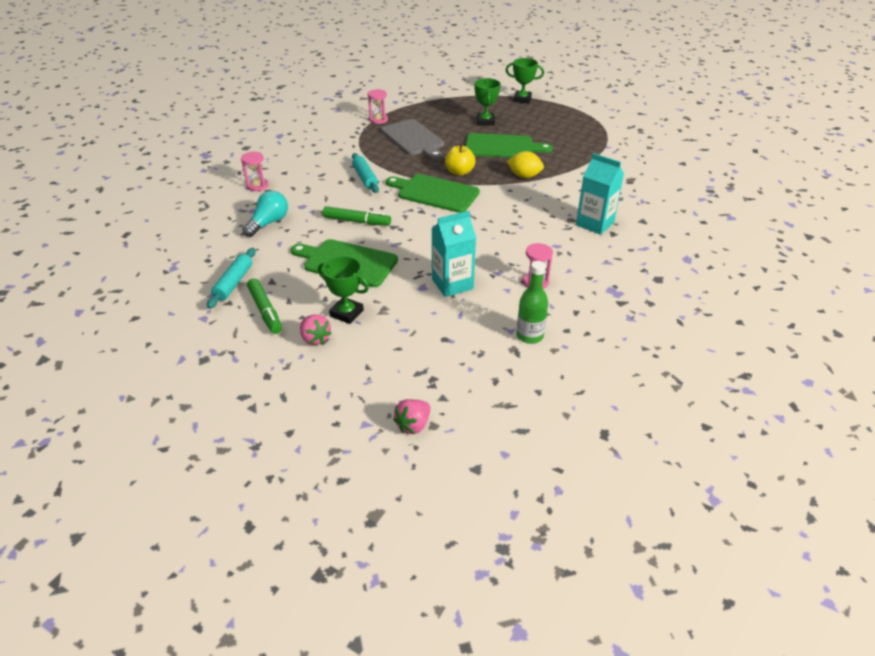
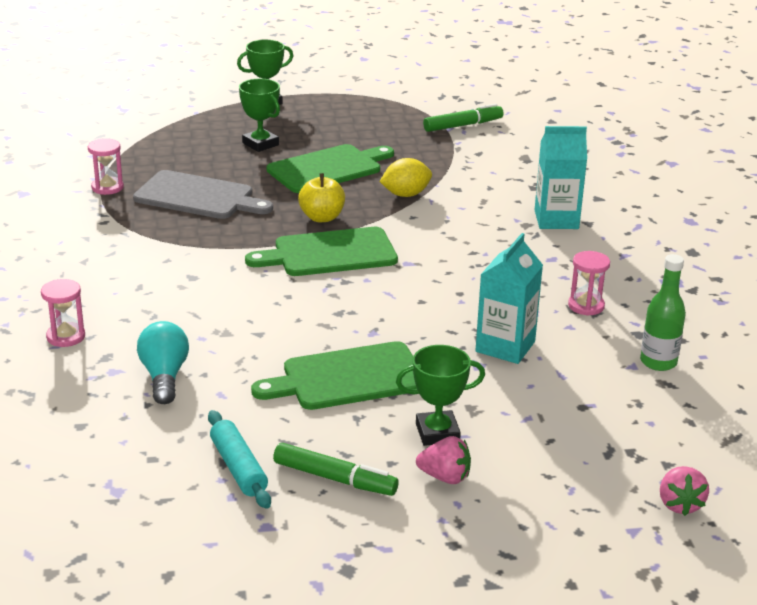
camera: 40 degrees left, 10 degrees down
green marker [323,206,391,226] -> green marker moved to [423,104,504,132]
turquoise rolling pin [352,153,379,193] -> none

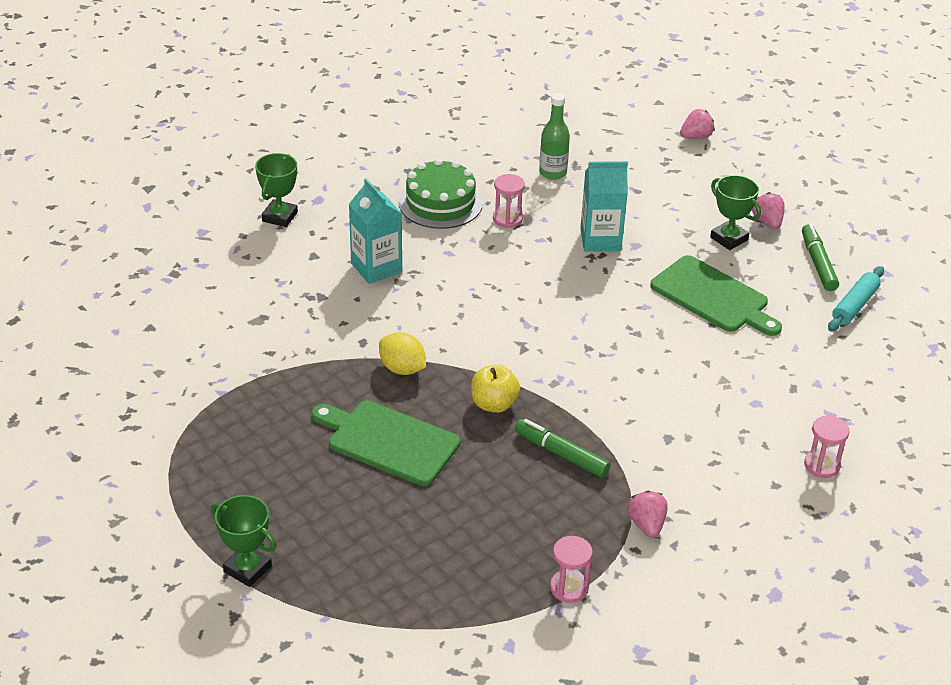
camera: 120 degrees left, 10 degrees up
grey cutting board [133,170,273,219] -> none
turquoise light bulb [137,321,189,404] -> none
green trophy [239,79,280,152] -> green trophy moved to [255,153,298,227]
green cutting board [245,227,398,276] -> none
green marker [423,104,504,132] -> green marker moved to [515,419,611,478]
none -> green cake [399,158,483,229]
none -> pink strawberry [627,491,668,538]

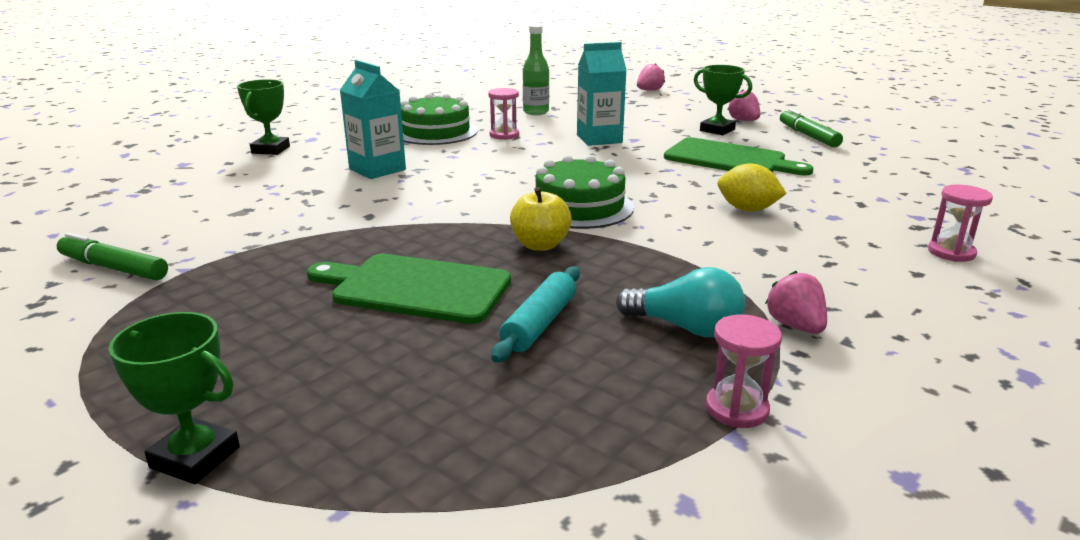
camera: 10 degrees left, 15 degrees down
yellow lemon [379,332,426,375] -> yellow lemon moved to [718,163,787,212]
green marker [515,419,611,478] -> green marker moved to [57,233,168,281]
turquoise rolling pin [828,266,884,332] -> turquoise rolling pin moved to [491,266,580,363]
none -> green cake [535,155,634,229]
none -> turquoise light bulb [616,267,745,337]

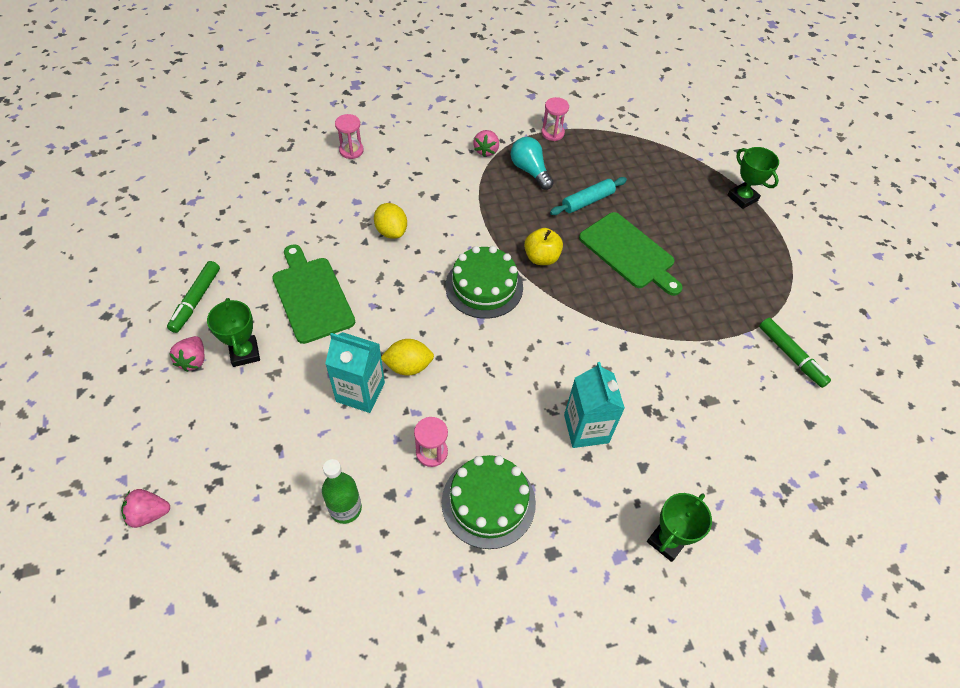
camera: 150 degrees left, 30 degrees up
none -> yellow lemon [381,339,434,376]

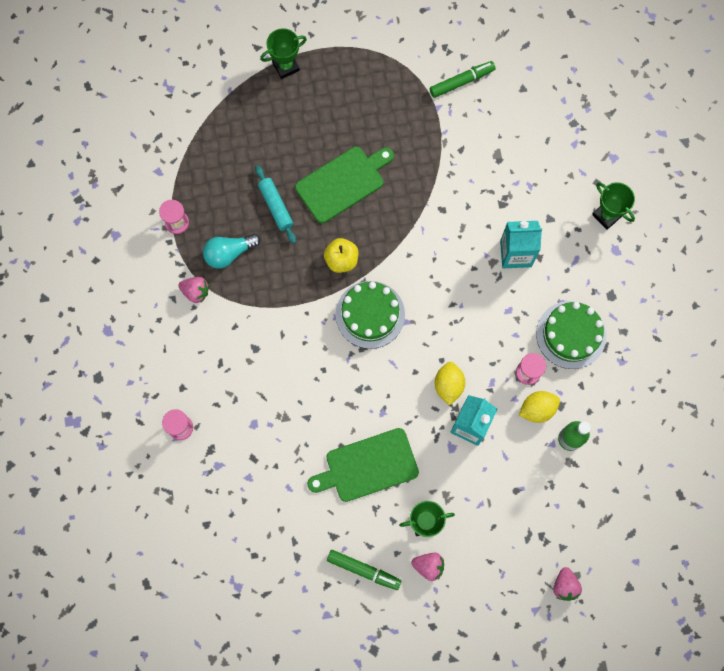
camera: 80 degrees left, 20 degrees up
yellow lemon [374,203,407,239] -> yellow lemon moved to [519,391,560,423]

